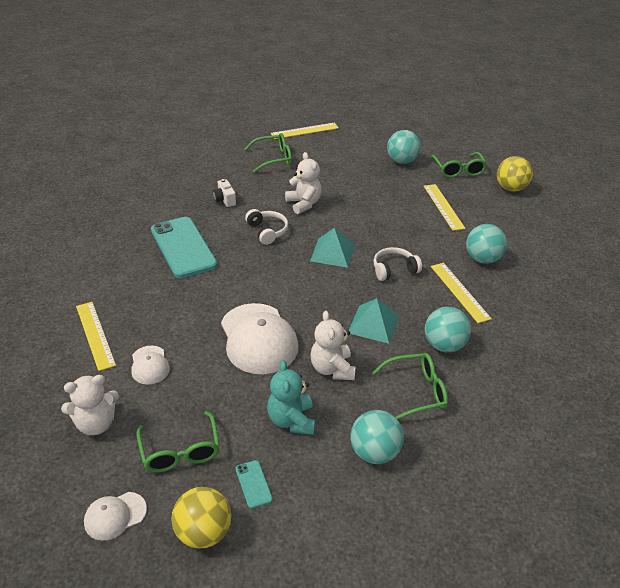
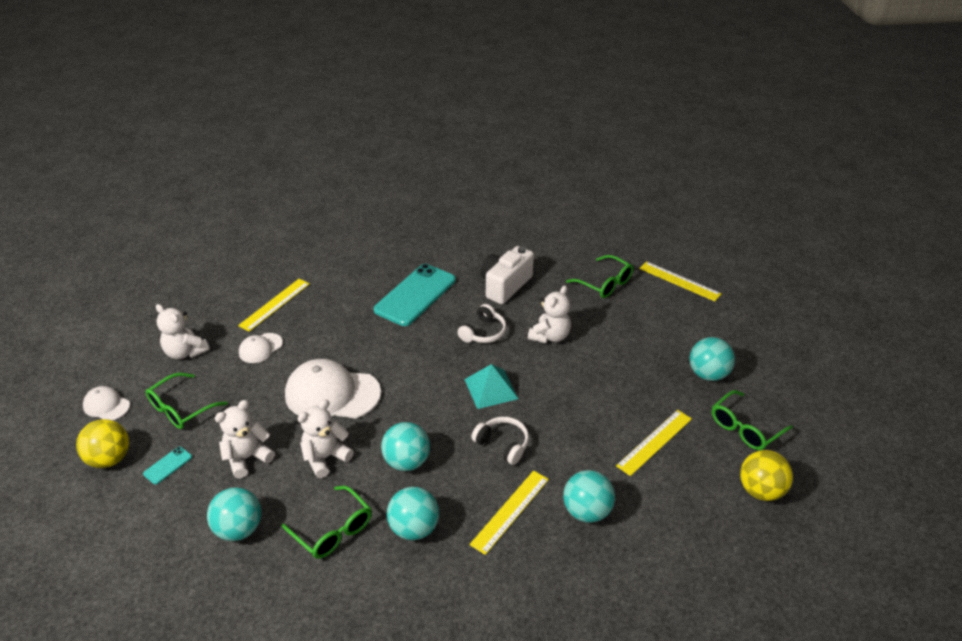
camera: 60 degrees right, 0 degrees up
white camera [213,179,236,207] -> white camera [481,246,534,304], size x1.93
white cap [221,303,298,374] -> white cap turned 60 degrees clockwise [285,359,381,419]
turquoise teddy bear [267,360,315,435] -> white teddy bear [215,400,275,478]
turquoise pyramid [348,298,399,344] -> turquoise ball [381,422,430,471]

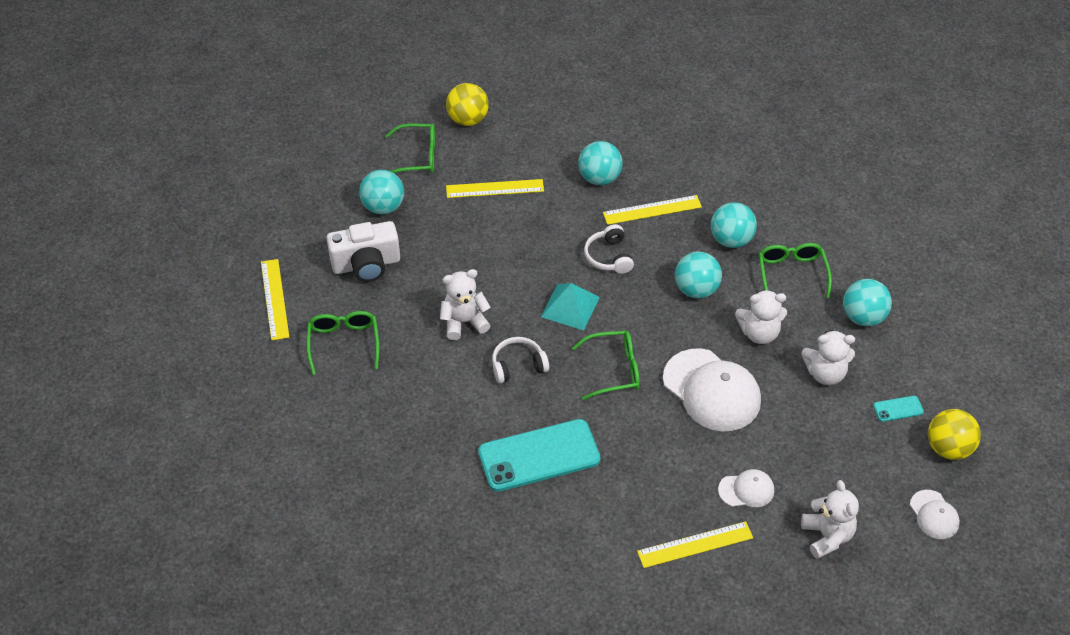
camera: 140 degrees left, 10 degrees up
green glasses [145,373,228,429] -> green glasses moved to [572,331,640,400]
white camera [481,246,534,304] -> white camera moved to [327,221,400,282]

